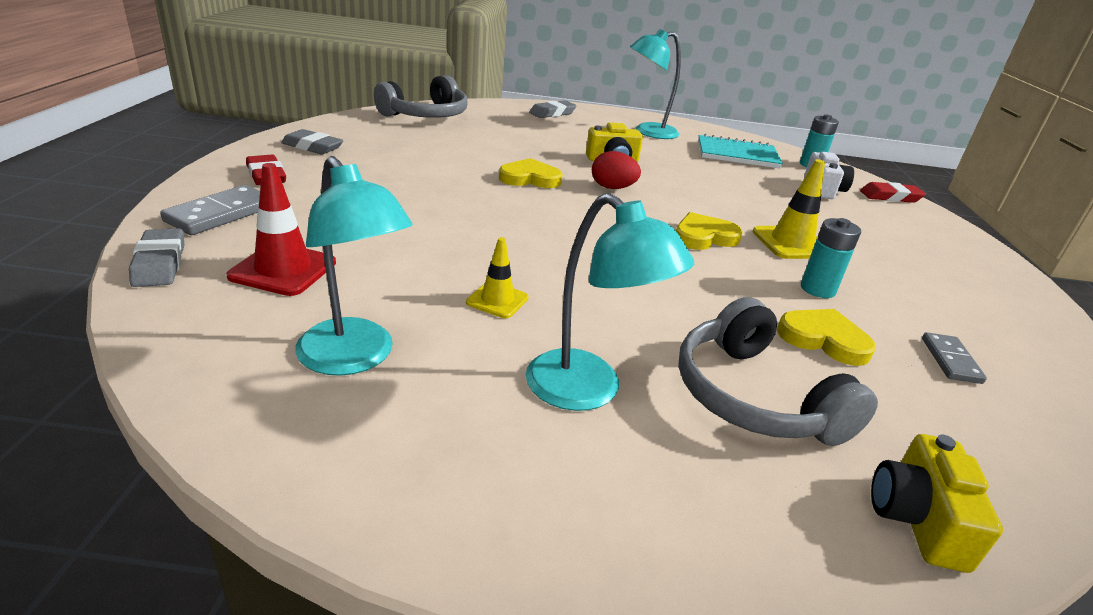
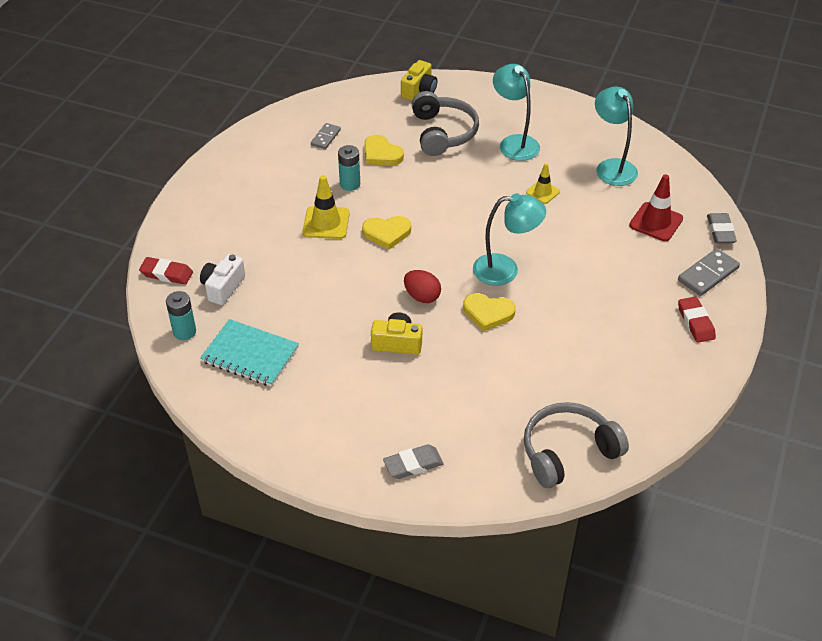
camera: 160 degrees left, 15 degrees up
grey eraser [281,129,343,154] -> none
turquoise lamp [630,29,681,139] -> turquoise lamp moved to [473,193,546,286]

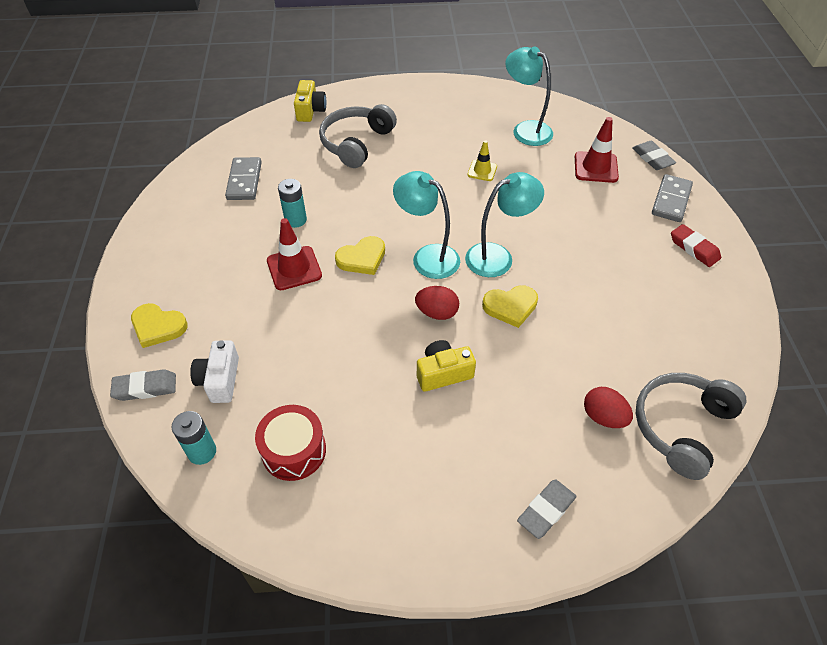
camera: 25 degrees left, 5 degrees up
red eraser [139,257,193,285] -> grey eraser [110,369,176,401]
turquoise notebook [200,319,299,387] -> red drum [255,405,326,481]
yellow traffic cone [303,175,350,239] -> red traffic cone [267,218,322,290]
grey domino [311,123,341,149] -> grey domino [225,157,262,200], size x1.57
yellow heart [364,135,404,166] -> yellow heart moved to [131,303,188,348]
grey headphones [412,91,479,156] -> grey headphones turned 120 degrees counterclockwise [319,104,397,168]
turquoise lamp [493,64,540,161] -> turquoise lamp moved to [393,171,460,279]
none -> red egg [584,387,633,428]

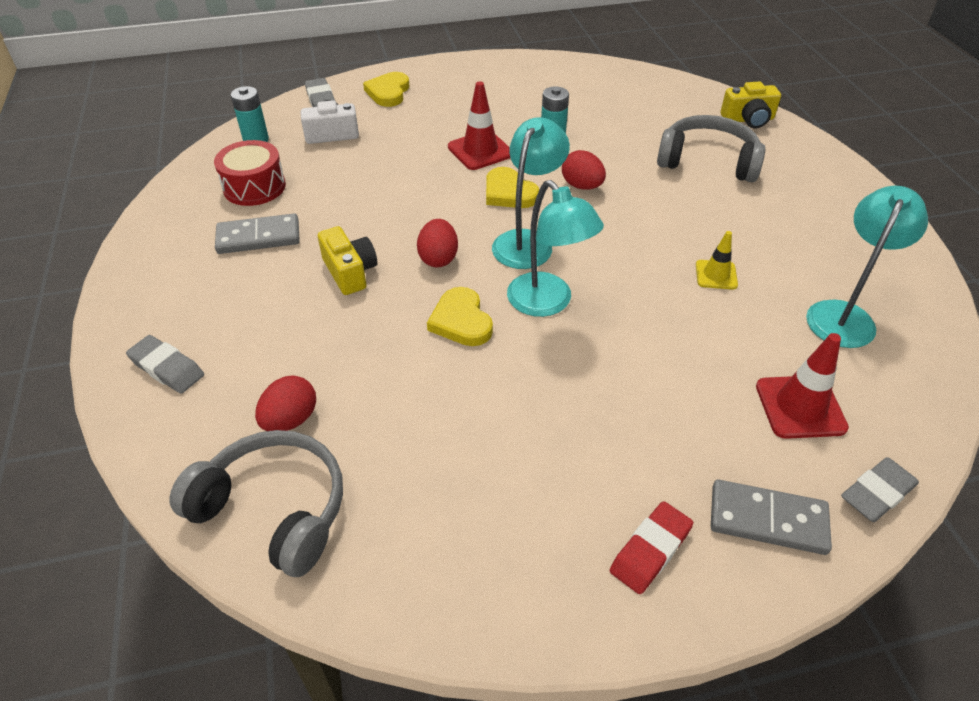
camera: 80 degrees right, 5 degrees down
grey domino [225,157,262,200] -> grey domino moved to [215,214,300,254]
none -> red egg [562,150,606,189]

